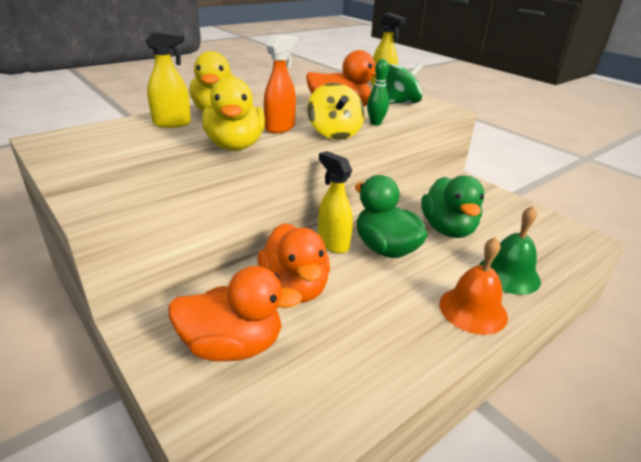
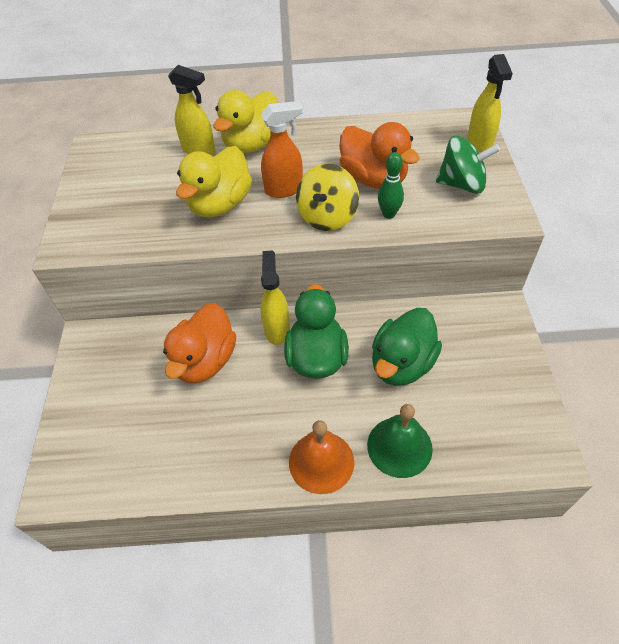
camera: 40 degrees right, 20 degrees up
orange duck [168,266,302,361] -> none

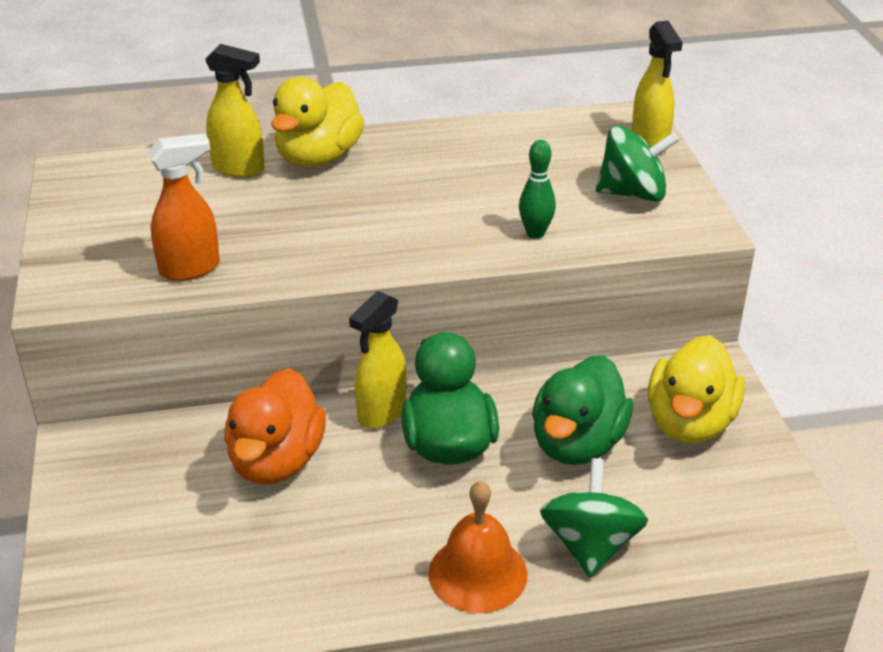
camera: 10 degrees left, 15 degrees down
yellow duck [176,146,252,218] -> yellow duck moved to [647,335,745,444]
orange spray bottle [261,101,303,198] -> orange spray bottle moved to [147,133,220,281]
yellow spray bottle [261,250,290,345] -> yellow spray bottle turned 135 degrees counterclockwise [349,291,407,429]
yellow spinning top [296,164,359,231] -> none
orange duck [339,122,420,189] -> none
green bell [367,404,433,478] -> green spinning top [540,458,648,578]

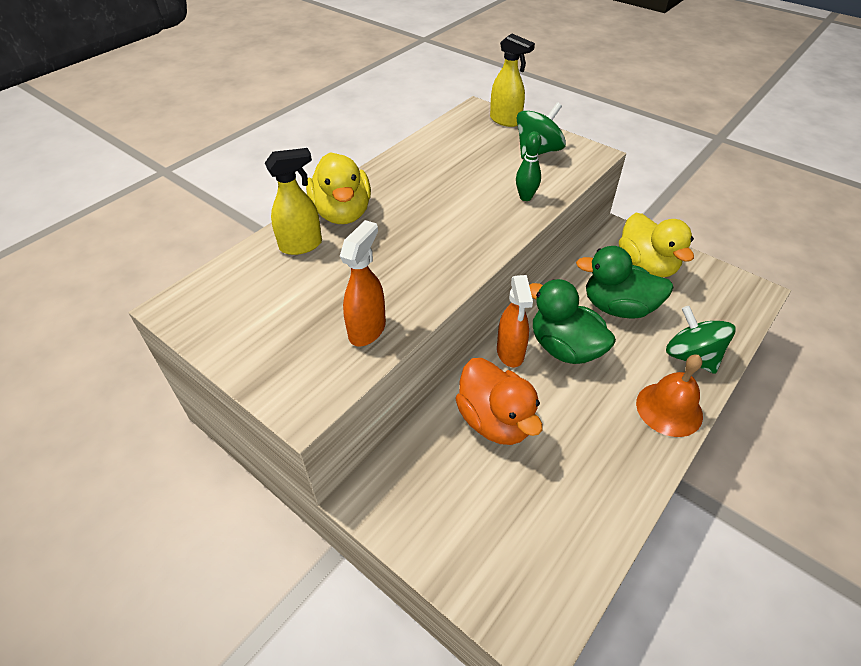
camera: 40 degrees left, 10 degrees up
yellow spray bottle [349,291,407,429] -> orange spray bottle [497,275,533,368]
green duck [532,355,633,465] -> green duck turned 120 degrees clockwise [576,246,674,318]

